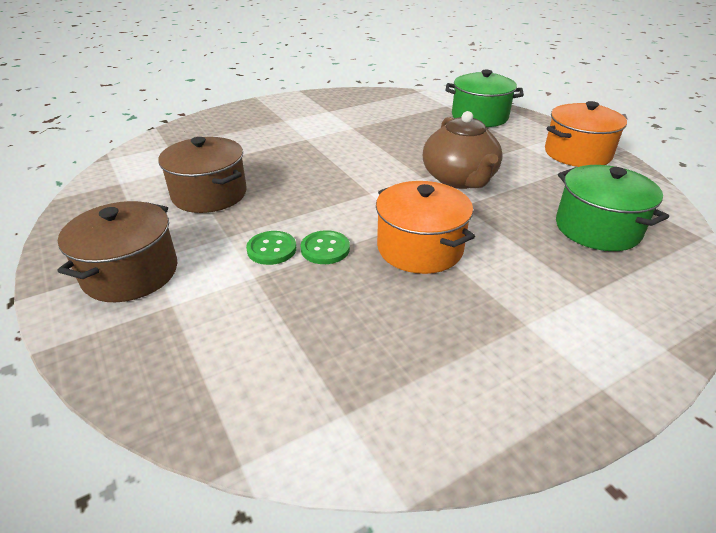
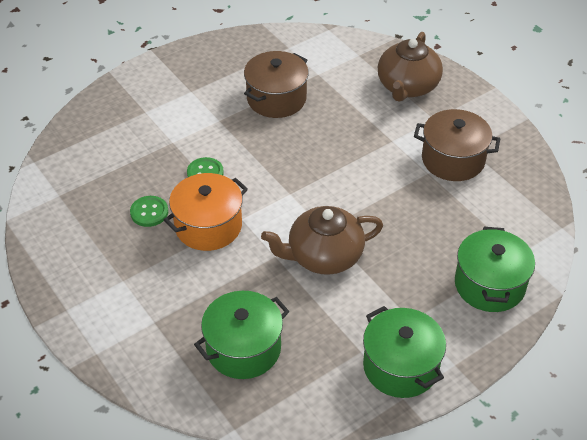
camera: 85 degrees right, 10 degrees up
brown pot [57,201,178,302] -> brown pot moved to [414,109,500,181]
green button [246,231,296,265] -> green button moved to [130,196,168,227]
orange pot [545,101,627,167] -> green pot [363,306,446,398]
none -> brown teapot [378,32,443,102]

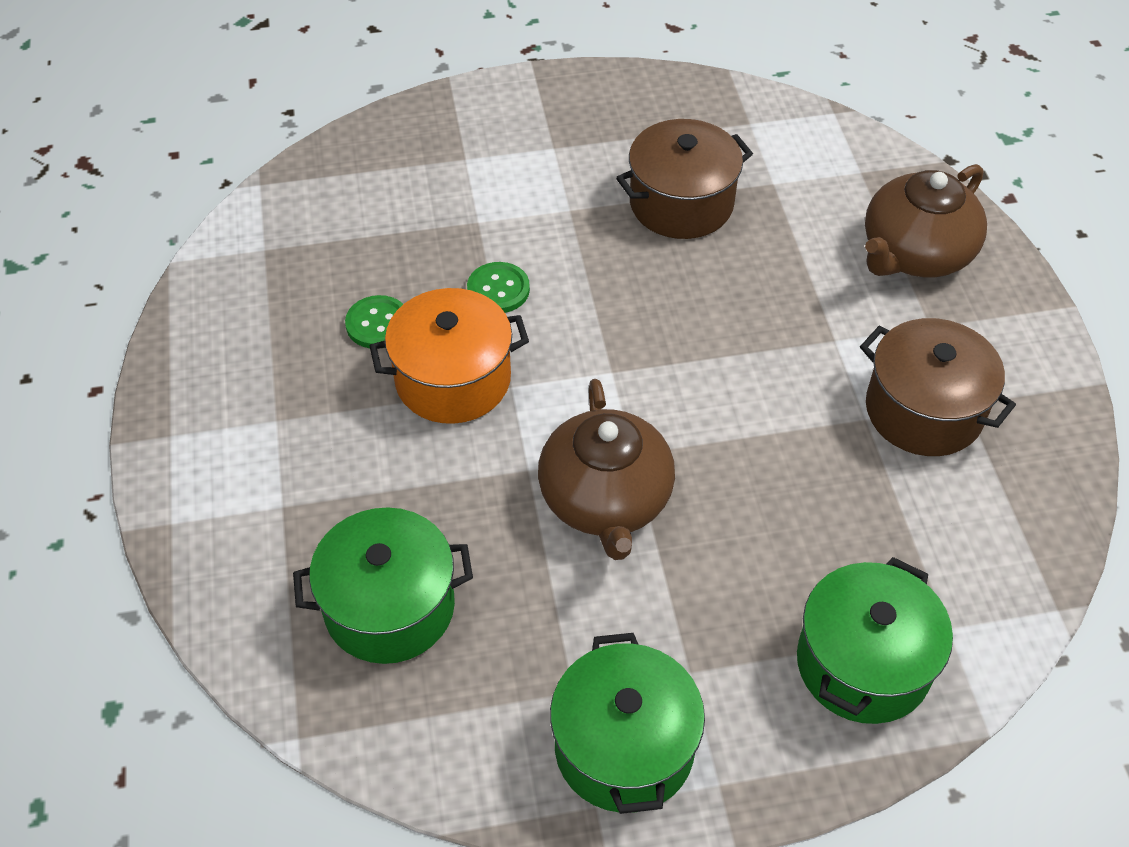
camera: 25 degrees right, 5 degrees up
brown teapot [261,206,383,275] -> brown teapot turned 105 degrees counterclockwise [538,379,675,560]

